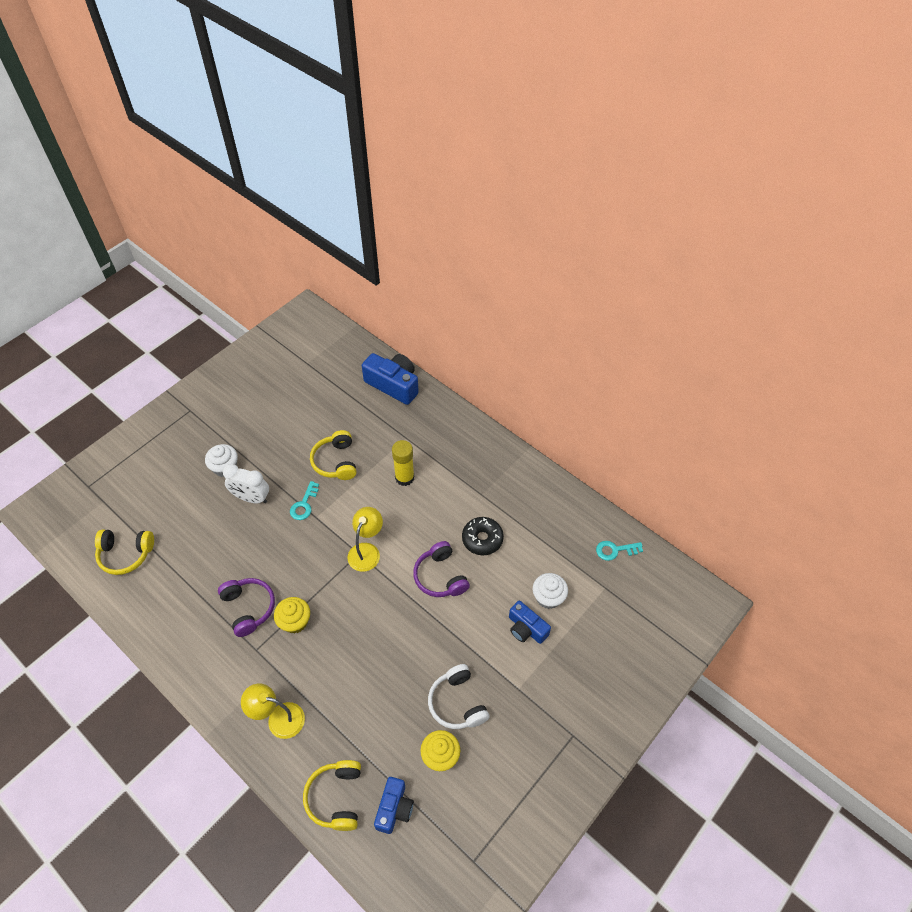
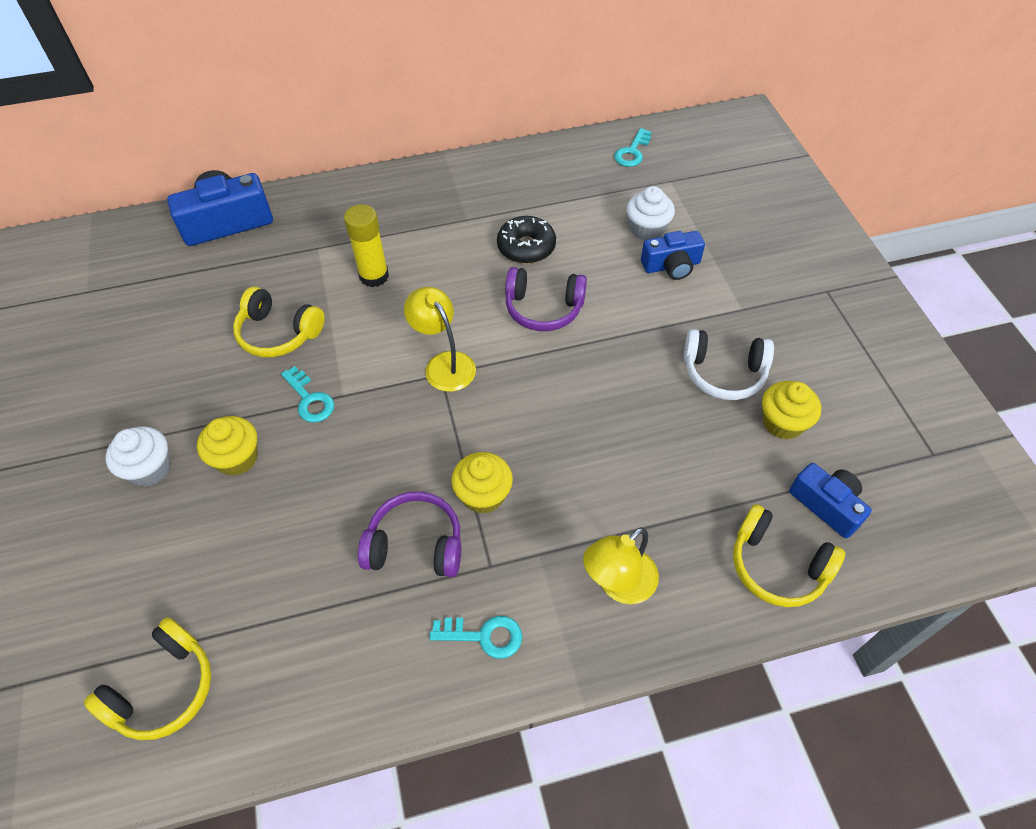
camera: 55 degrees left, 0 degrees up
white clock [223,464,269,503] -> yellow cupcake [197,416,258,476]
none -> turquoise key [429,616,522,659]

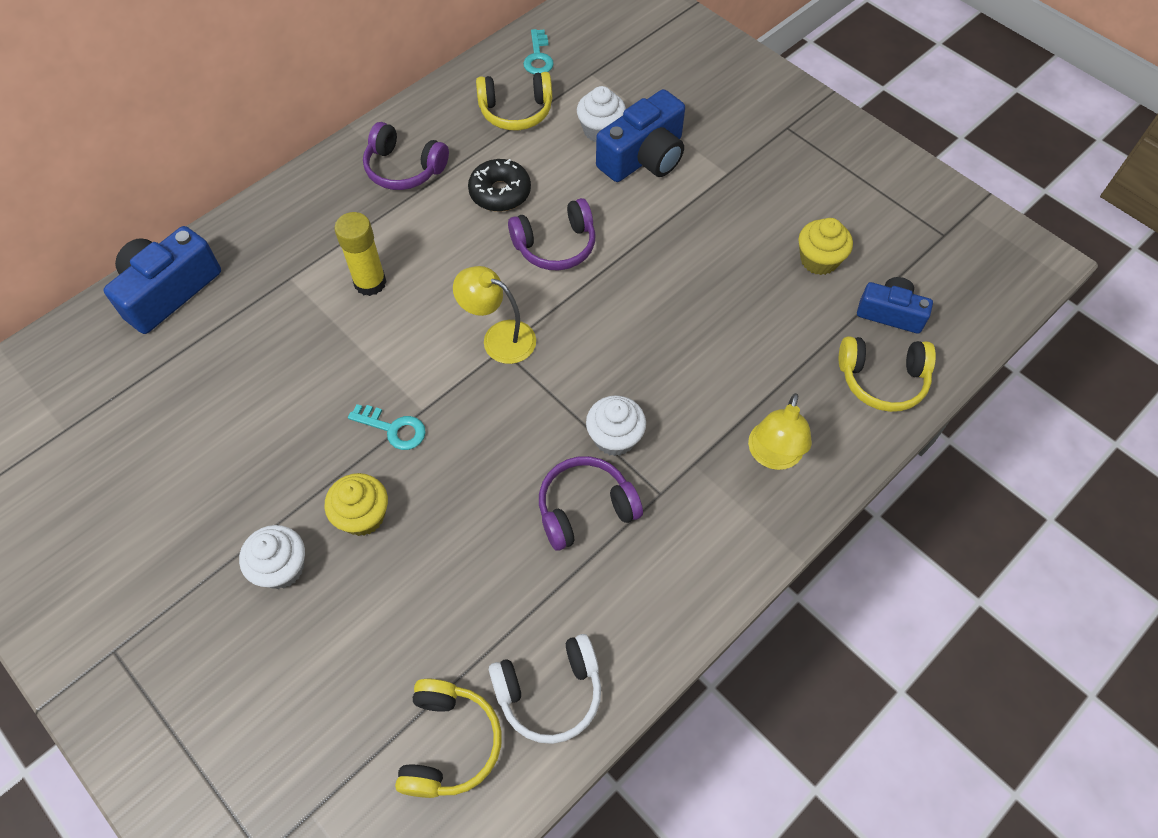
camera: 30 degrees left, 5 degrees up
yellow headphones [233,287,325,357] -> yellow headphones moved to [476,72,552,130]
turquoise key [429,616,522,659] -> none
yellow cupcake [451,452,513,514] -> white cupcake [586,395,646,456]
blue camera [641,231,705,280] -> blue camera [596,89,685,182], size x1.59
white headphones [684,329,774,400] -> white headphones moved to [489,634,601,744]
none -> purple headphones [363,122,449,190]

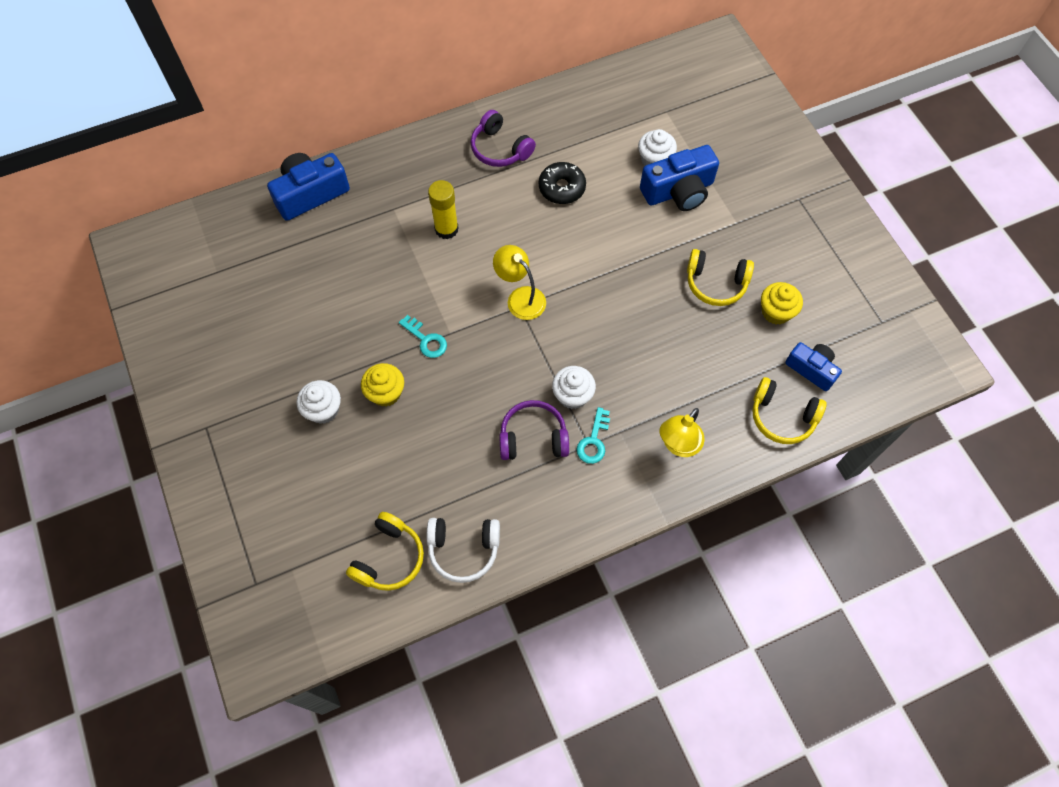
camera: 20 degrees right, 5 degrees up
yellow headphones [476,72,552,130] -> yellow headphones moved to [687,249,754,306]
purple headphones [508,198,596,271] -> none
turquoise key [523,29,554,74] -> turquoise key moved to [577,407,610,464]

